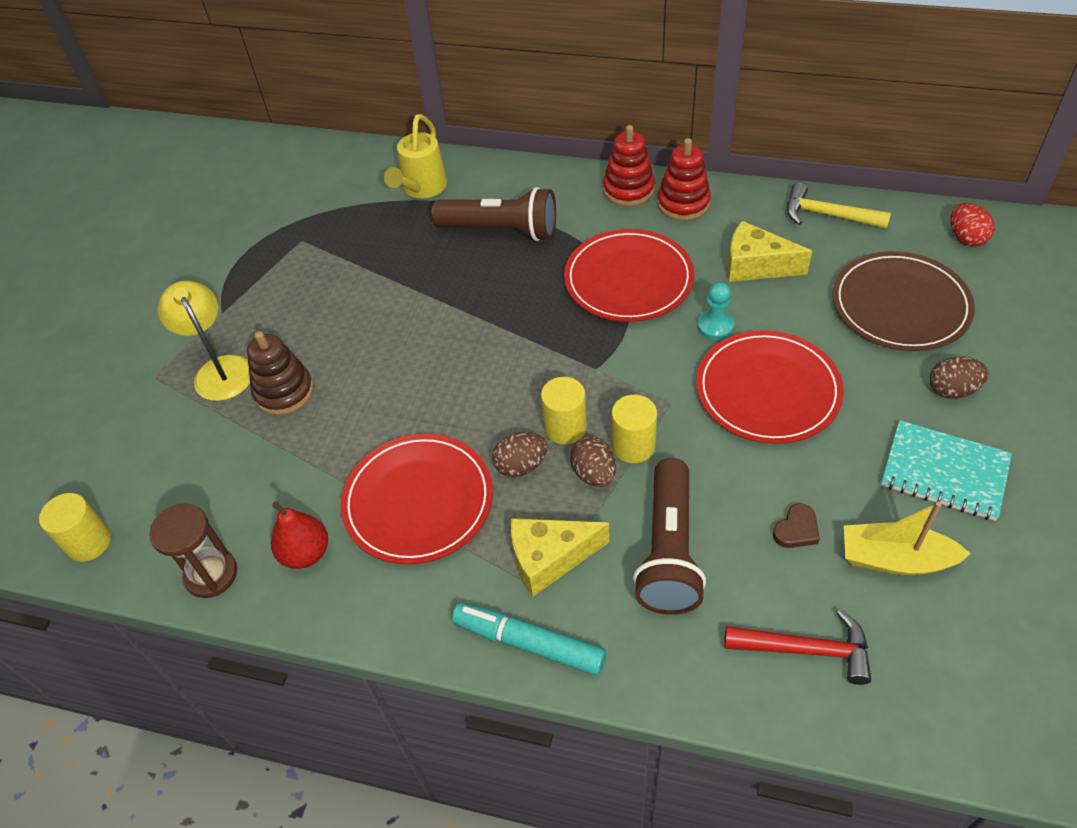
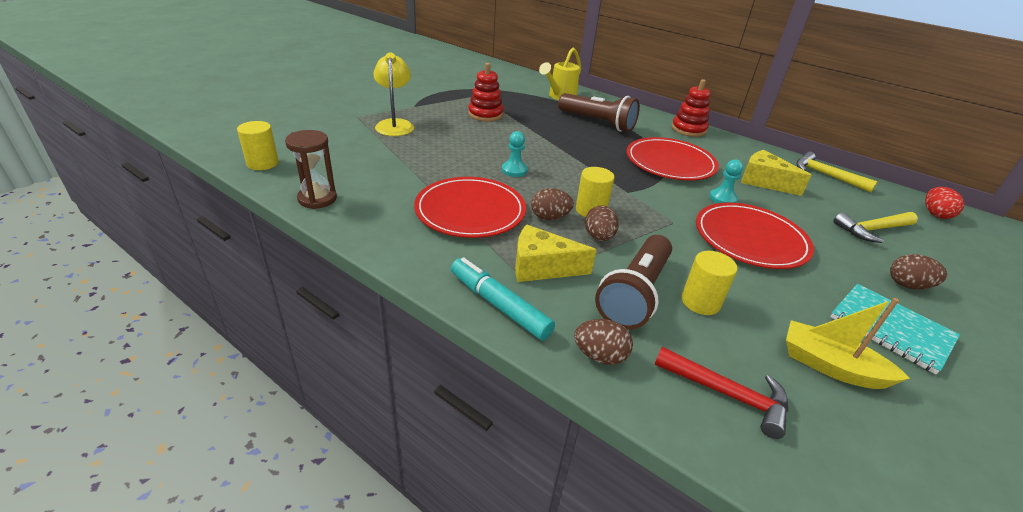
camera: 15 degrees right, 15 degrees down
brown stacking toy [247,331,314,415] -> none
red pear [271,501,328,569] -> none
yellow cylinder [612,395,657,463] -> yellow cylinder moved to [681,251,738,315]
red stacking toy [657,138,711,221] -> red stacking toy moved to [468,63,503,122]
brown heart [773,503,820,548] -> none
brown plate [832,251,975,351] -> yellow hammer [833,212,918,243]
none -> turquoise pawn [502,131,528,177]
none -> brown egg [574,319,633,365]

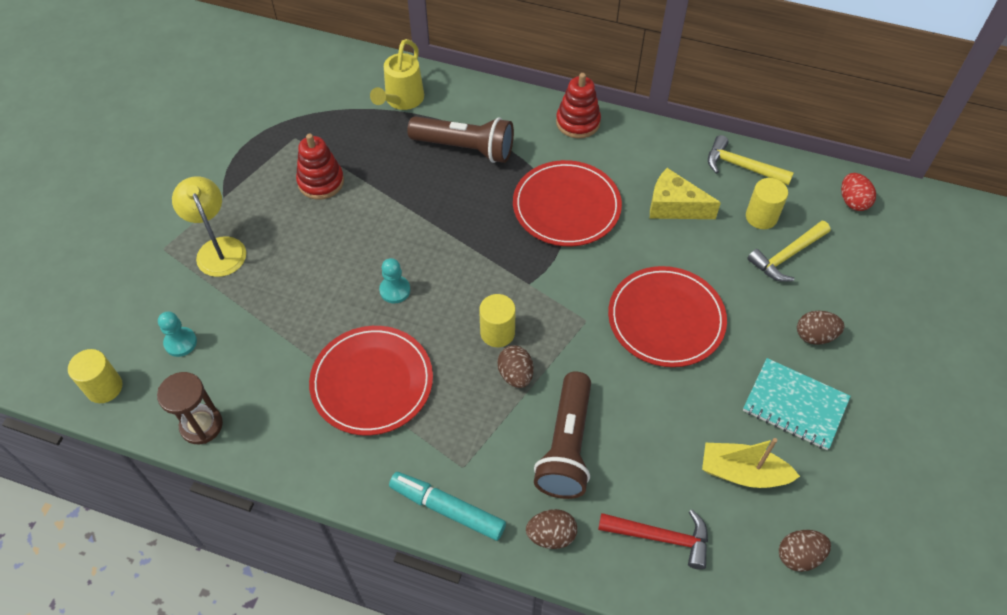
camera: 15 degrees left, 20 degrees up
yellow cheese [515,225,596,282] -> none
brown egg [531,188,574,220] -> brown egg moved to [779,530,831,572]
yellow cylinder [681,251,738,315] -> yellow cylinder moved to [746,178,788,229]
turquoise pawn [709,159,743,203] -> turquoise pawn moved to [158,311,197,357]

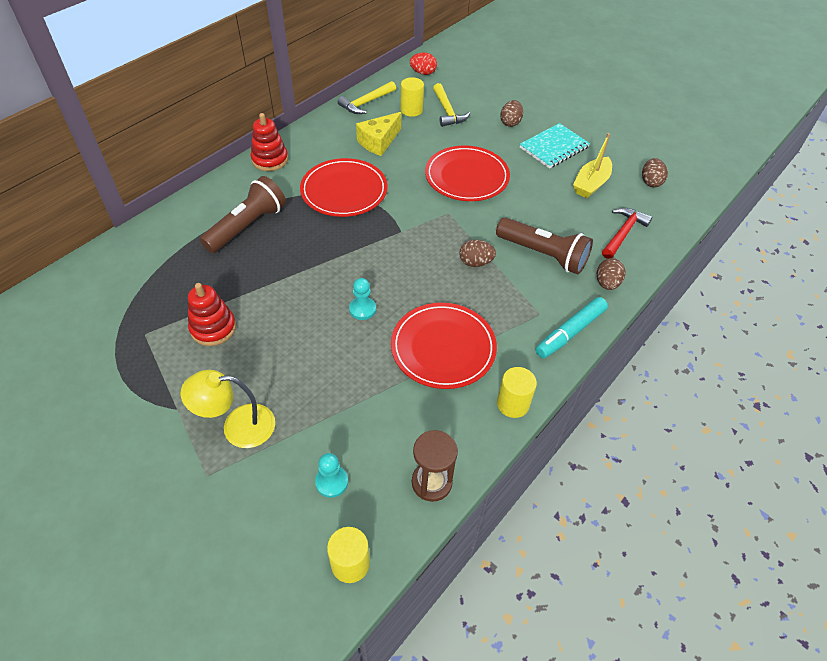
camera: 70 degrees left, 5 degrees down
yellow watering can [370,39,424,110] -> none
yellow cylinder [479,294,516,347] -> yellow cylinder moved to [497,367,537,418]

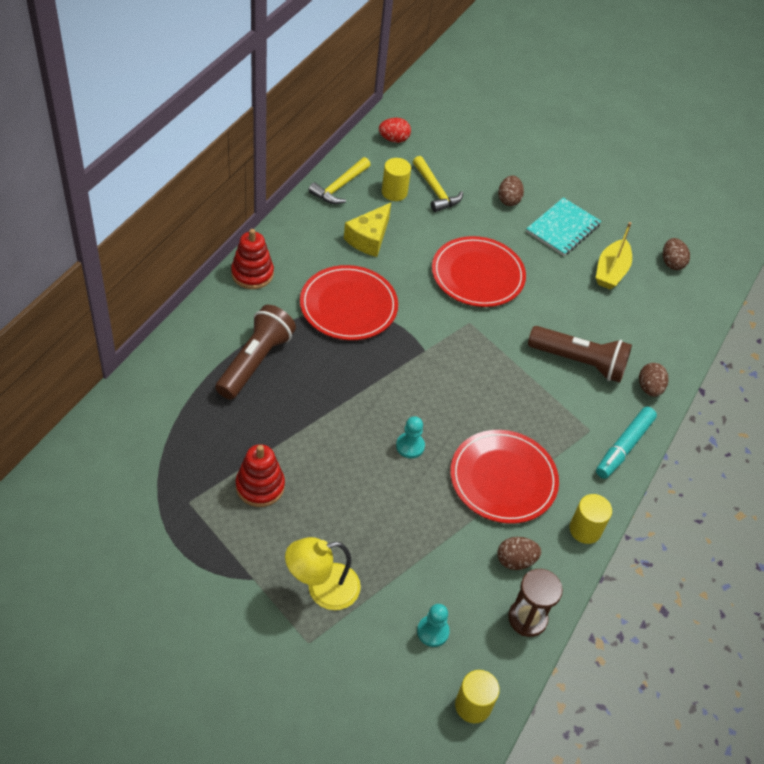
camera: 15 degrees left, 0 degrees up
brown egg [459,240,496,267] -> brown egg moved to [497,537,541,570]
red hammer [602,207,652,259] -> none

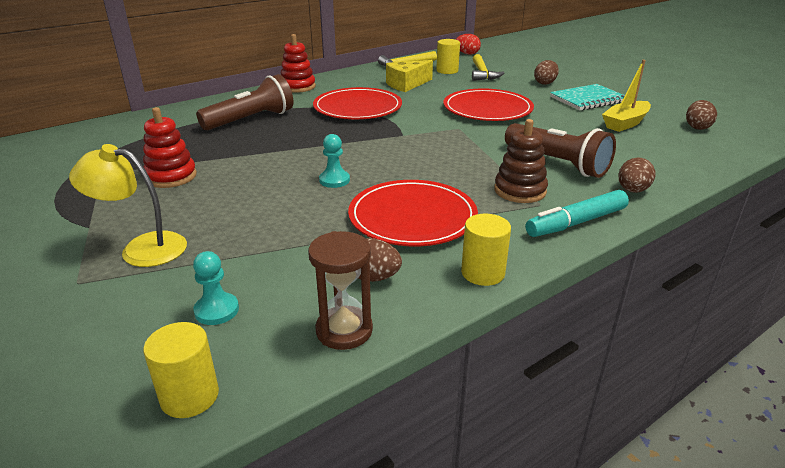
camera: 30 degrees right, 20 degrees down
none -> brown stacking toy [494,119,548,203]

